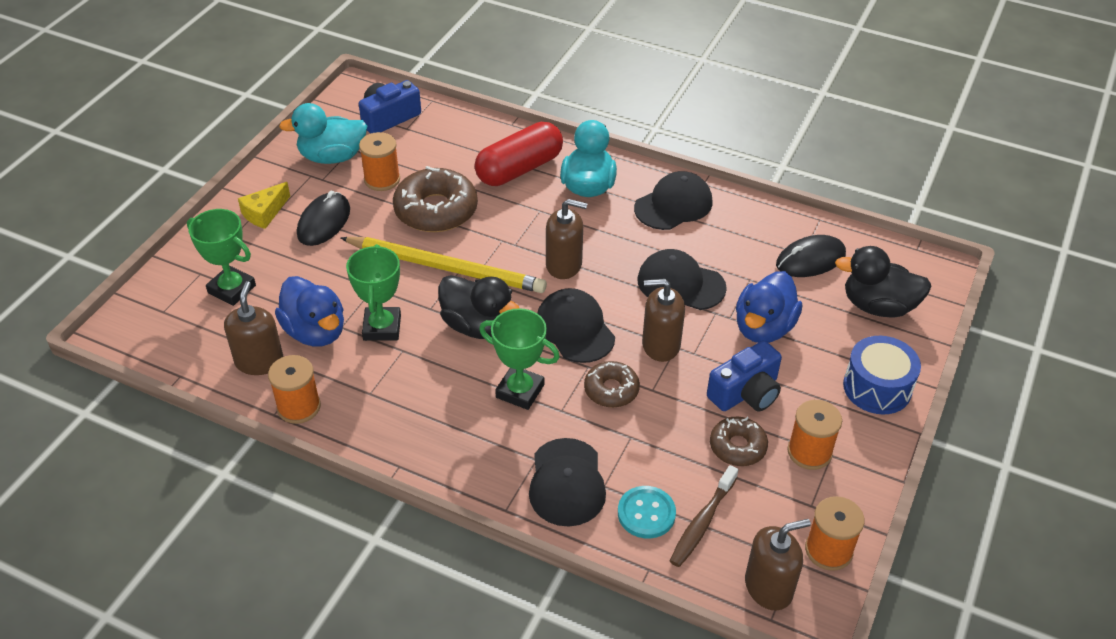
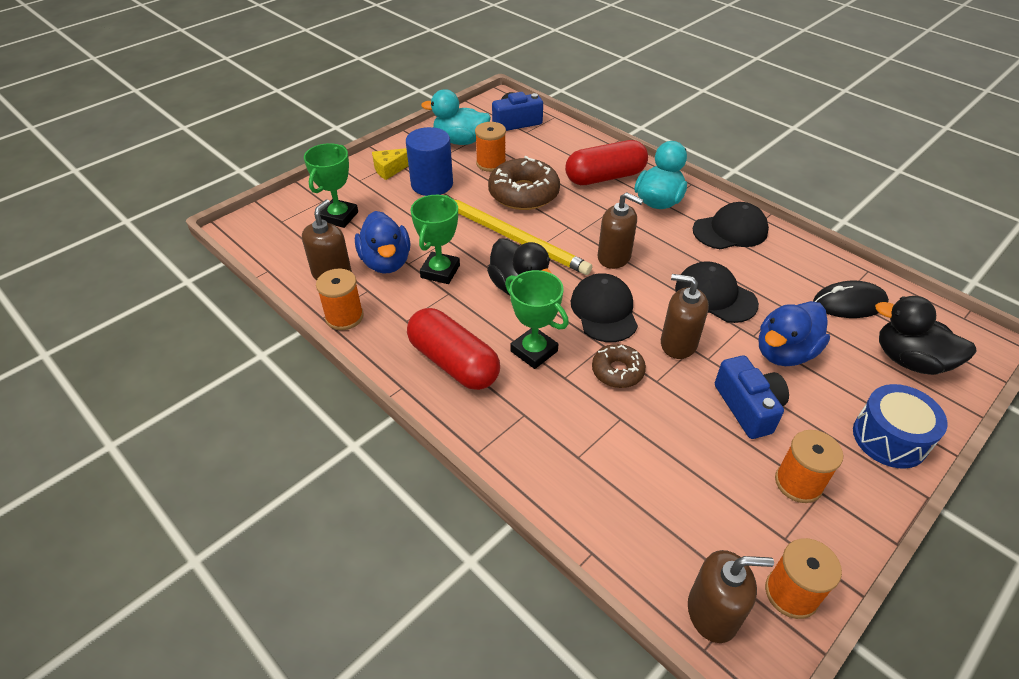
camera: 20 degrees right, 0 degrees up
green trophy [187,209,256,306] -> green trophy turned 60 degrees clockwise [304,143,358,228]
black mouse [297,191,350,246] -> blue cylinder [406,127,453,196]
black cap [529,438,606,527] -> none
turquoise button [618,486,676,539] -> none
brown toothbrush [670,465,738,567] -> none
blue camera [707,341,782,411] -> blue camera turned 90 degrees counterclockwise [715,355,789,439]
brown donut [710,416,768,466] -> none
none -> red capsule [407,308,500,390]

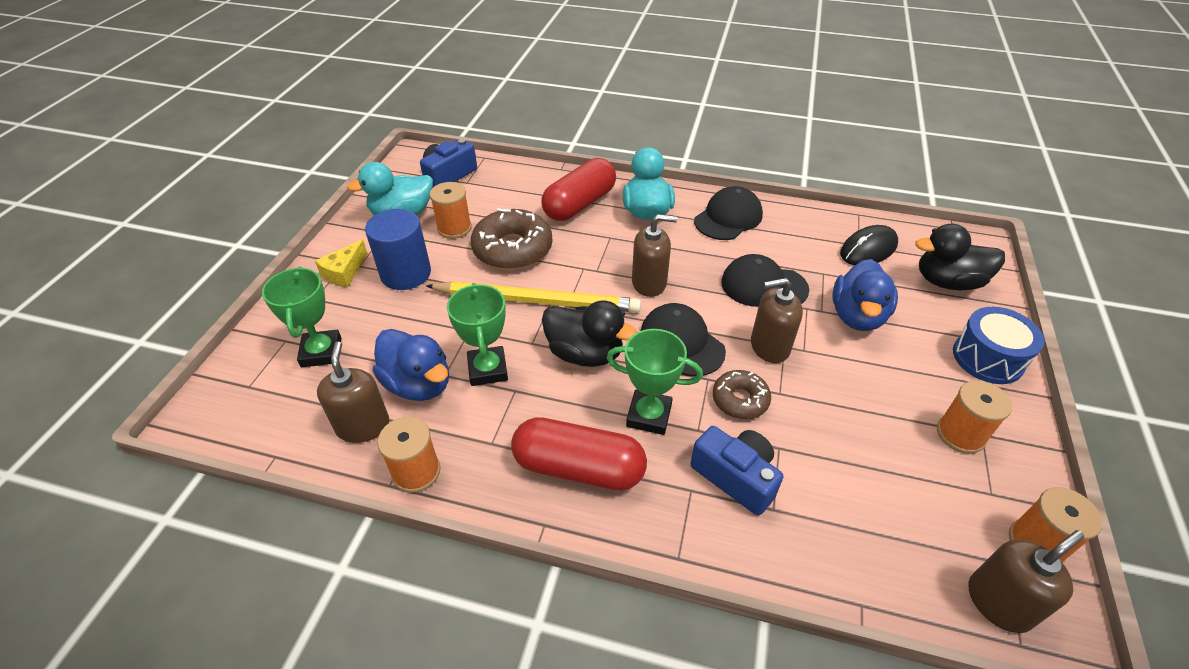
camera: 30 degrees left, 0 degrees up
blue camera [715,355,789,439] -> blue camera moved to [690,426,783,516]

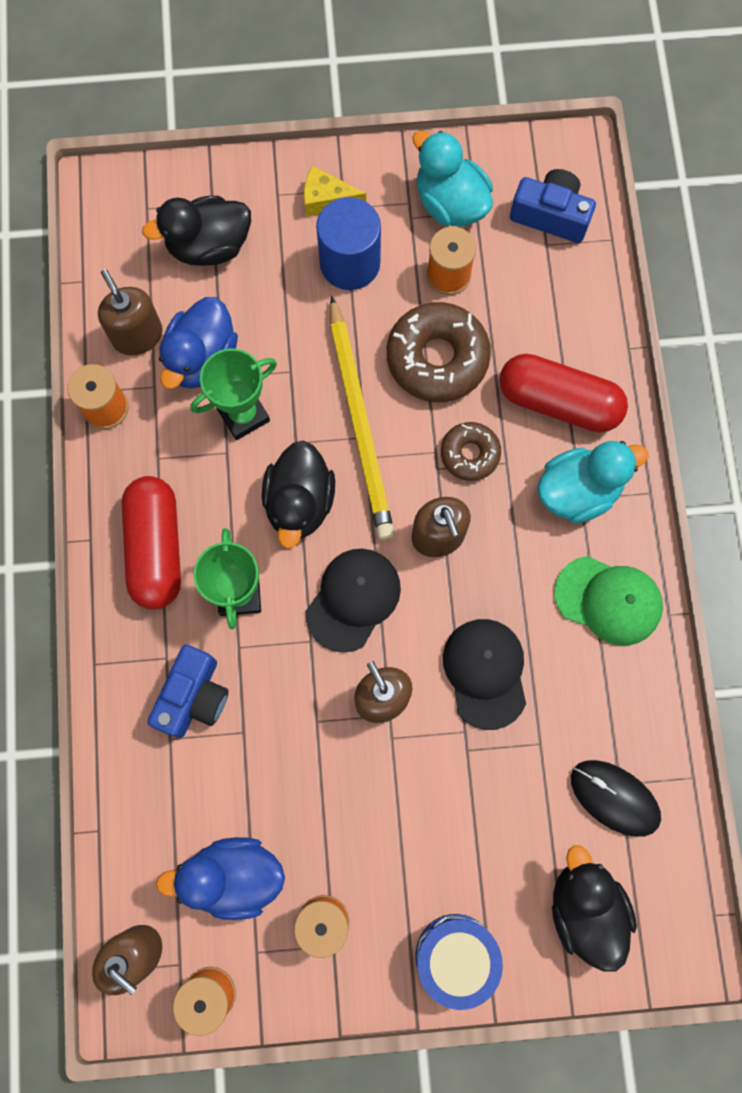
camera: 70 degrees right, 30 degrees up
green trophy [262,267,341,367] -> black duck [142,196,251,266]
brown soap dispenser [317,341,389,443] -> brown soap dispenser turned 90 degrees counterclockwise [98,269,163,355]
black cap [694,186,763,240] -> green cap [554,556,663,646]
brown donut [713,370,771,419] -> brown donut moved to [441,422,501,481]
blue duck [833,259,898,331] -> blue duck moved to [156,837,285,920]

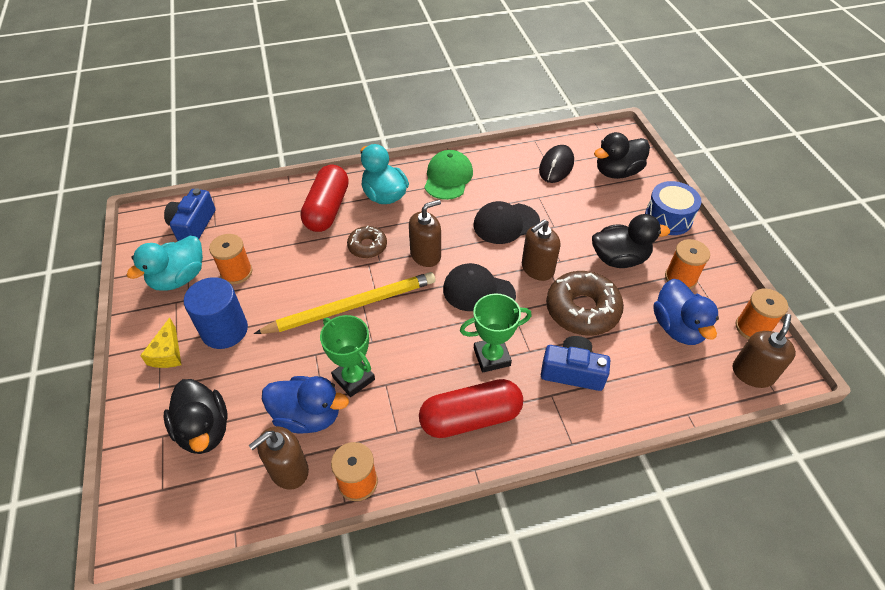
camera: 100 degrees left, 25 degrees down
black duck [262,440,335,549] -> black duck moved to [592,214,670,268]
brown donut [387,302,491,402] -> brown donut moved to [546,271,624,336]

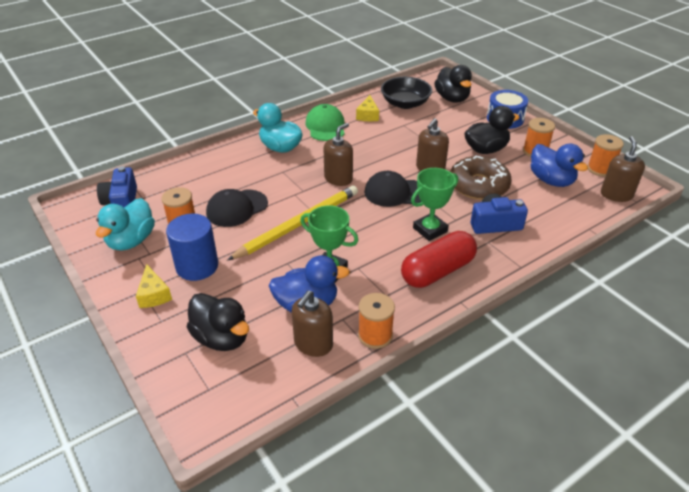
camera: 20 degrees left, 10 degrees down
red capsule [300,165,349,232] -> none
brown donut [347,226,387,258] -> none
black cap [473,201,540,244] -> black cap moved to [206,189,268,227]
black mouse [539,145,574,183] -> black bowl [381,77,432,109]
black duck [594,132,650,179] -> black duck turned 60 degrees counterclockwise [434,65,472,103]
none -> yellow cheese [356,95,379,121]

